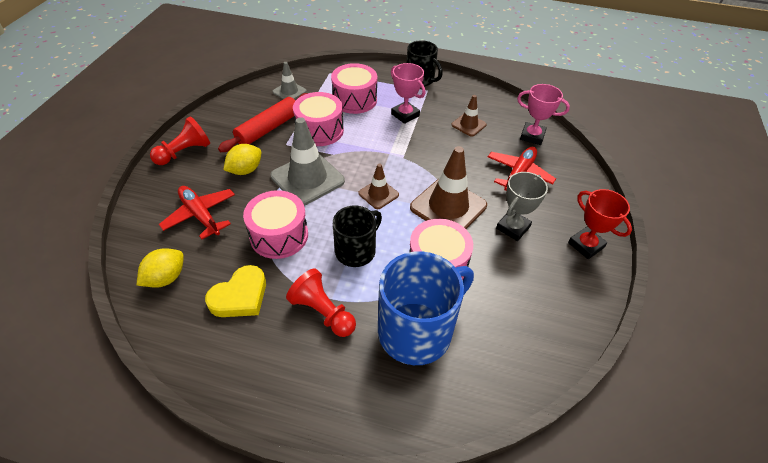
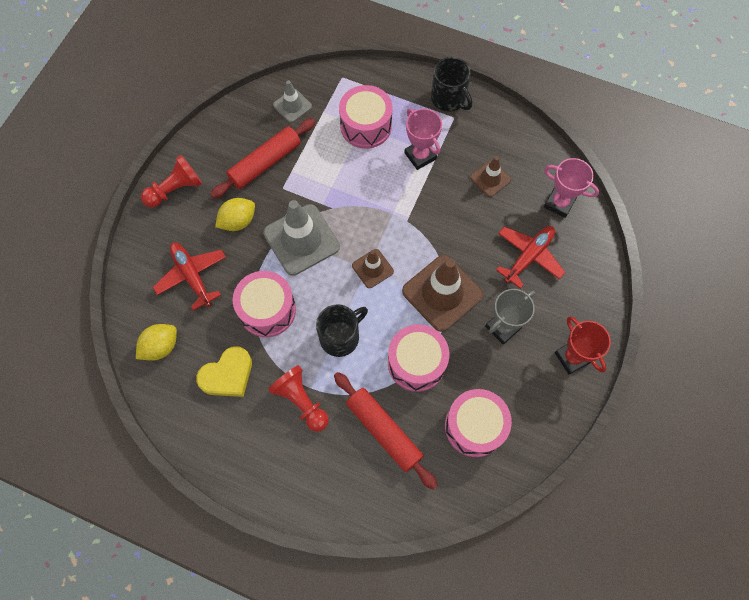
camera: 10 degrees right, 20 degrees up
pink drum [293,92,344,146] -> pink drum moved to [445,389,512,457]
blue mug [378,251,474,365] -> red rolling pin [334,372,438,489]

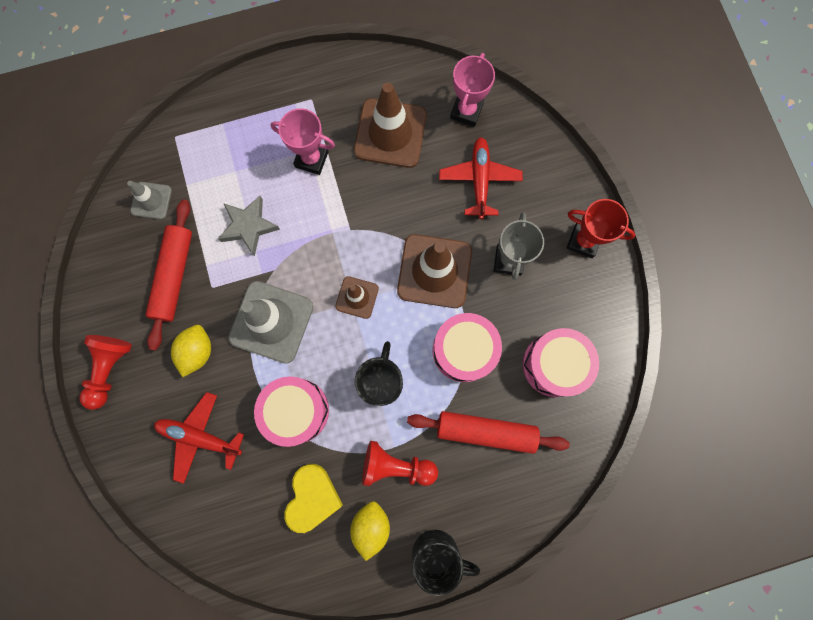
camera: 40 degrees left, 10 degrees up
yellow lemon [136,324,177,361] -> yellow lemon moved to [350,501,390,561]
pink drum [339,85,392,149] -> none
black mug [431,57,472,112] -> black mug moved to [412,530,480,596]
brown traffic cone [470,156,511,197] -> brown traffic cone [354,83,427,168], size x1.88
pink trophy [544,158,599,218] -> pink trophy turned 60 degrees counterclockwise [450,53,495,127]
none -> grey star [218,196,280,256]

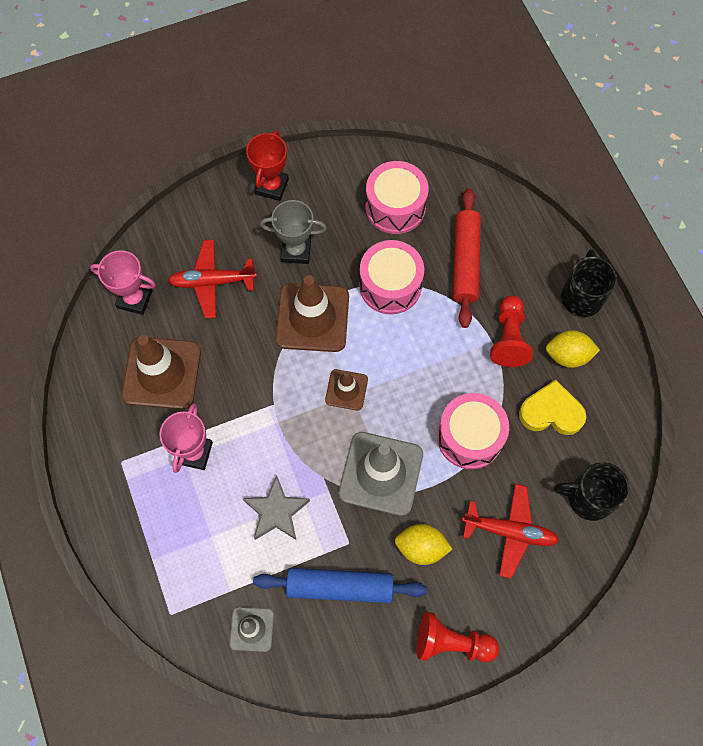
camera: 95 degrees left, 10 degrees down
red rolling pin [145,200,192,351] -> blue rolling pin [253,568,427,603]
red plane [154,392,244,484] -> red plane turned 90 degrees counterclockwise [462,484,559,579]
black mug [355,341,403,406] -> black mug moved to [554,462,630,521]

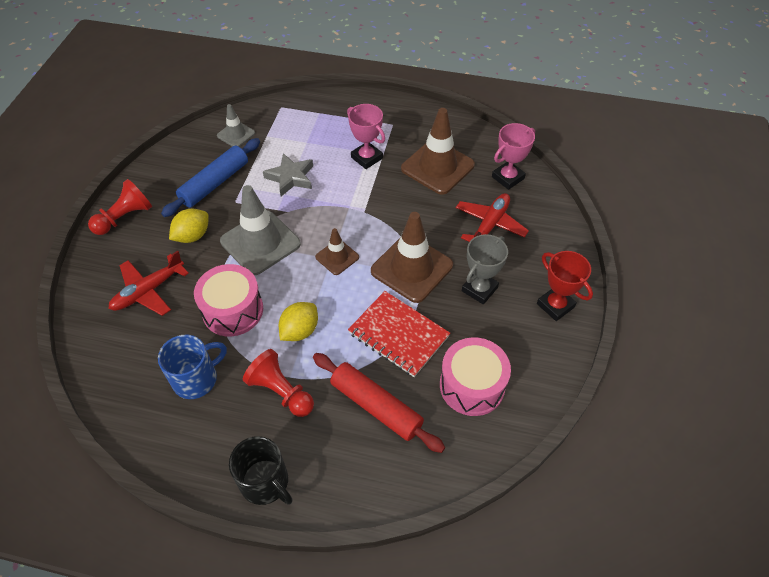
camera: 125 degrees right, 15 degrees down
pink drum [359,240,424,314] -> red notebook [348,291,450,377]
yellow heart [519,379,586,435] -> blue mug [158,335,227,399]
yellow lemon [546,330,600,368] -> yellow lemon moved to [279,302,318,341]
black mug [554,462,630,521] -> none

